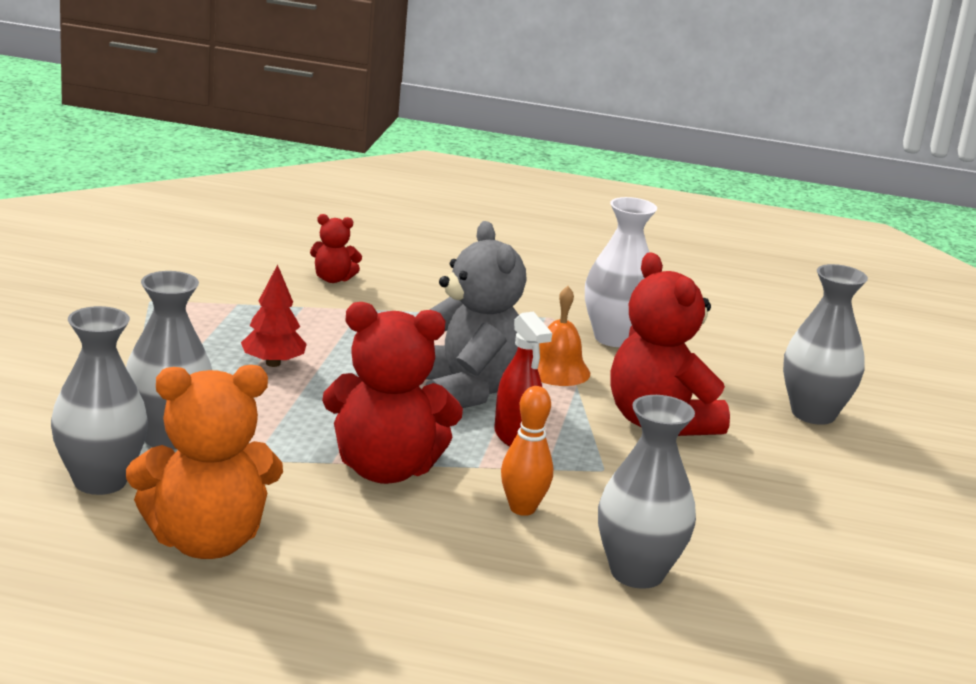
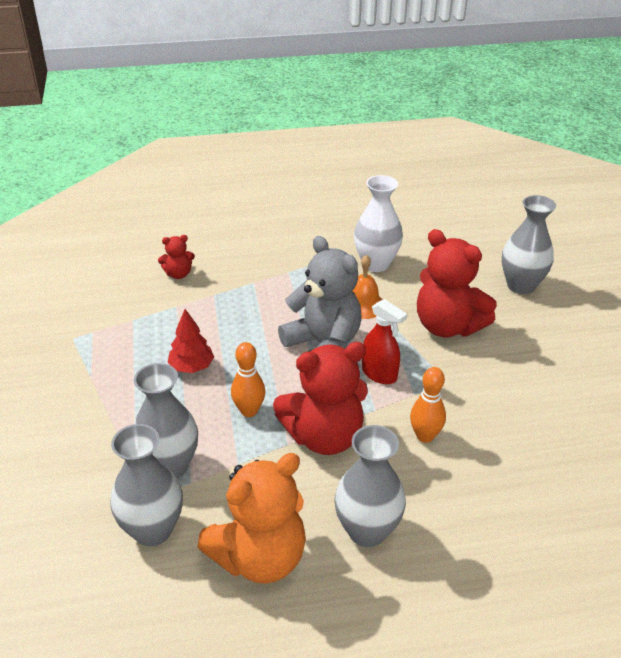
camera: 20 degrees left, 15 degrees up
grey vase [598,395,696,589] -> grey vase moved to [335,425,406,547]
none -> orange bowling pin [231,342,265,417]

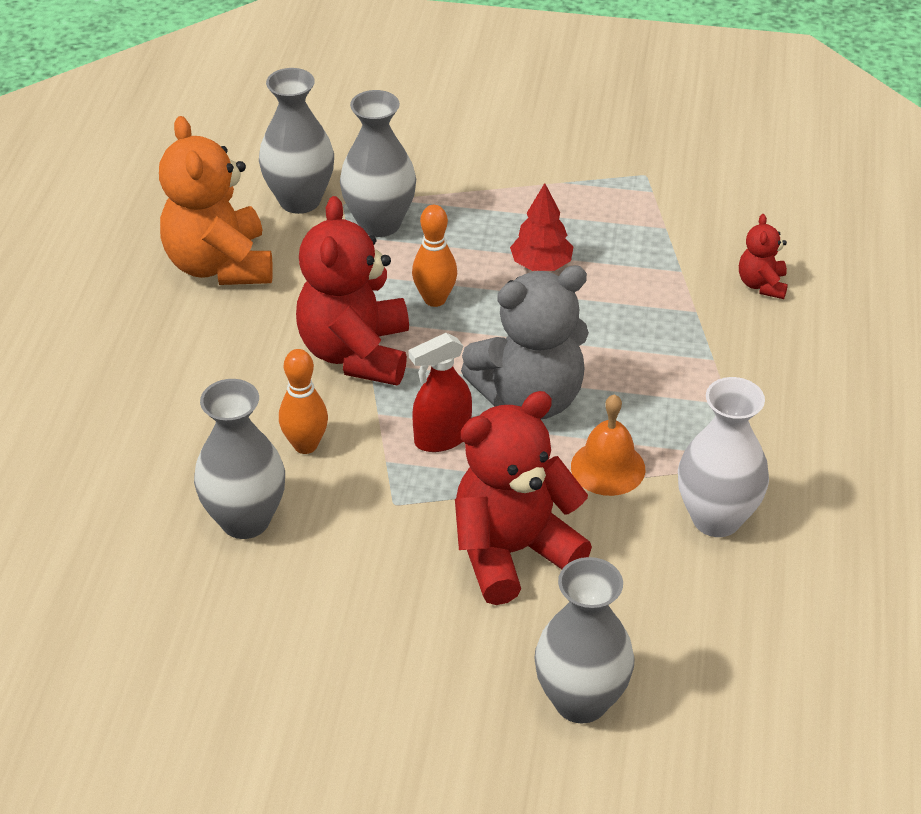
camera: 110 degrees right, 5 degrees up
grey vase [335,425,406,547] -> grey vase moved to [194,379,285,539]

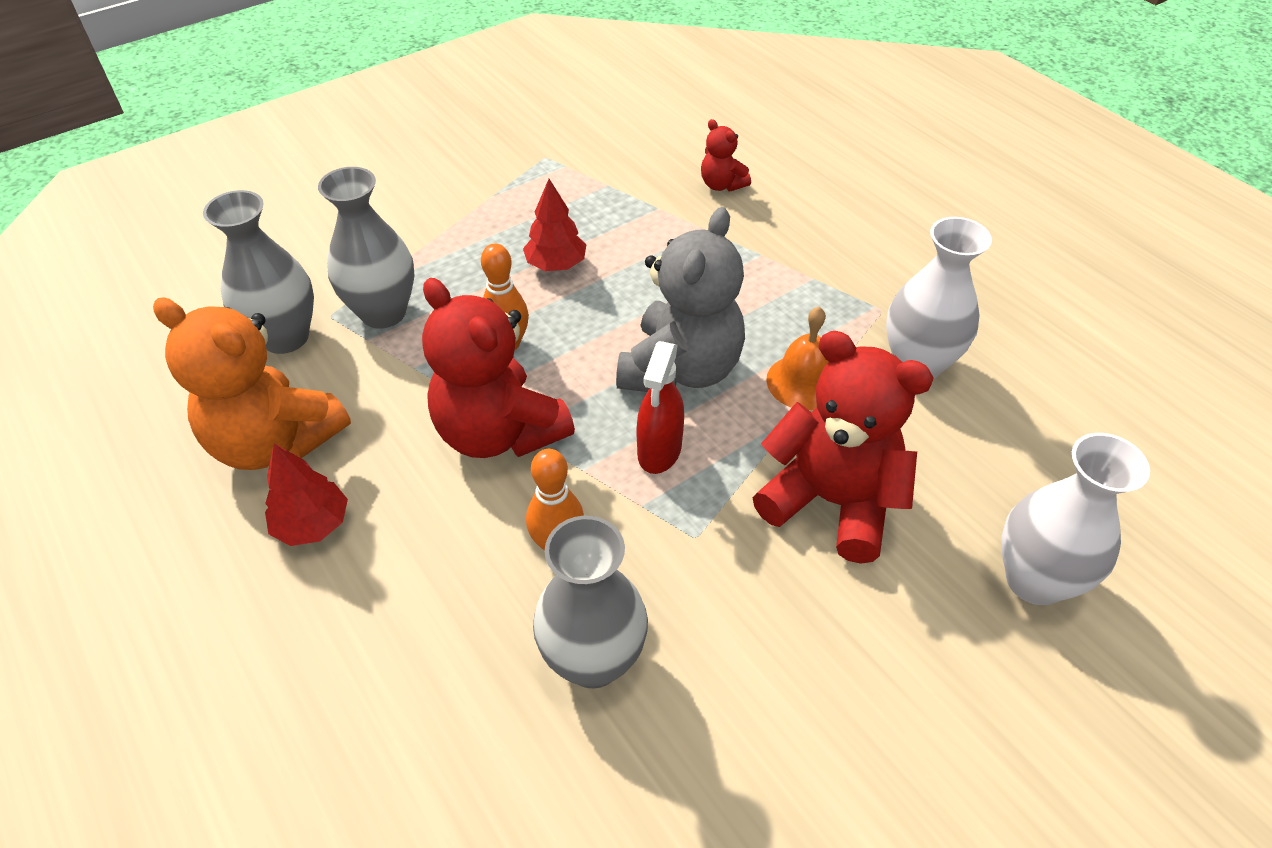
camera: 45 degrees left, 5 degrees up
red teddy bear [455,391,592,605] -> red teddy bear turned 105 degrees clockwise [753,331,934,564]
grey vase [534,557,635,724] -> white vase [1001,433,1150,605]
none -> red tree [265,443,348,546]

